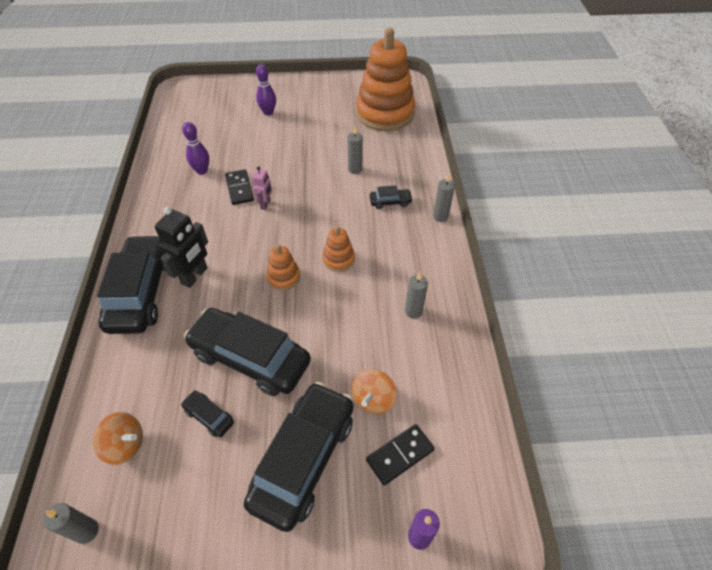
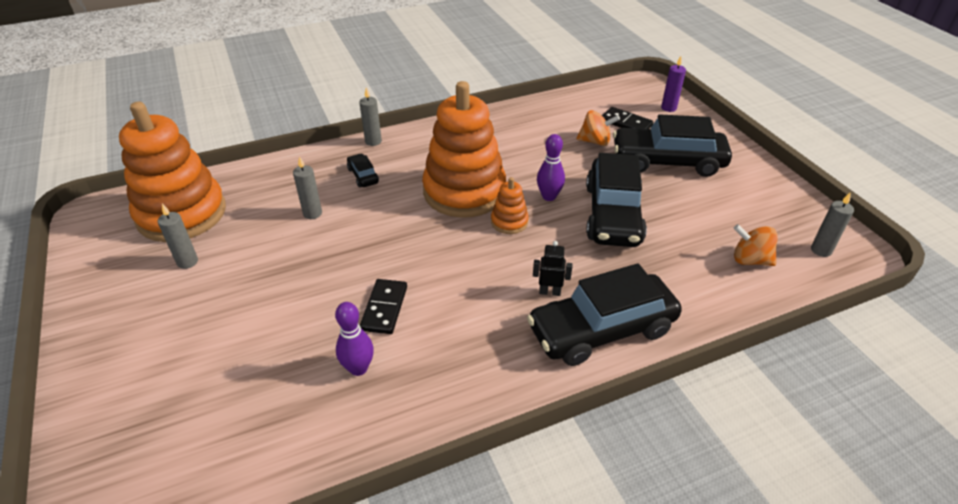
camera: 110 degrees left, 10 degrees down
orange spinning top [93,412,143,465] -> orange spinning top turned 60 degrees counterclockwise [734,224,778,266]
black robot [155,207,208,288] -> black robot [533,241,573,296], size x0.57
black car [181,390,234,437] -> none
black domino [225,169,254,205] -> black domino turned 45 degrees counterclockwise [360,279,407,334]
pink robot [252,166,272,210] -> none
purple bowling pin [256,64,276,116] -> purple bowling pin moved to [537,134,565,201]
orange stacking toy [322,226,355,272] -> orange stacking toy [422,81,506,218], size x2.32
grey candle [405,272,428,319] -> grey candle moved to [158,204,198,269]

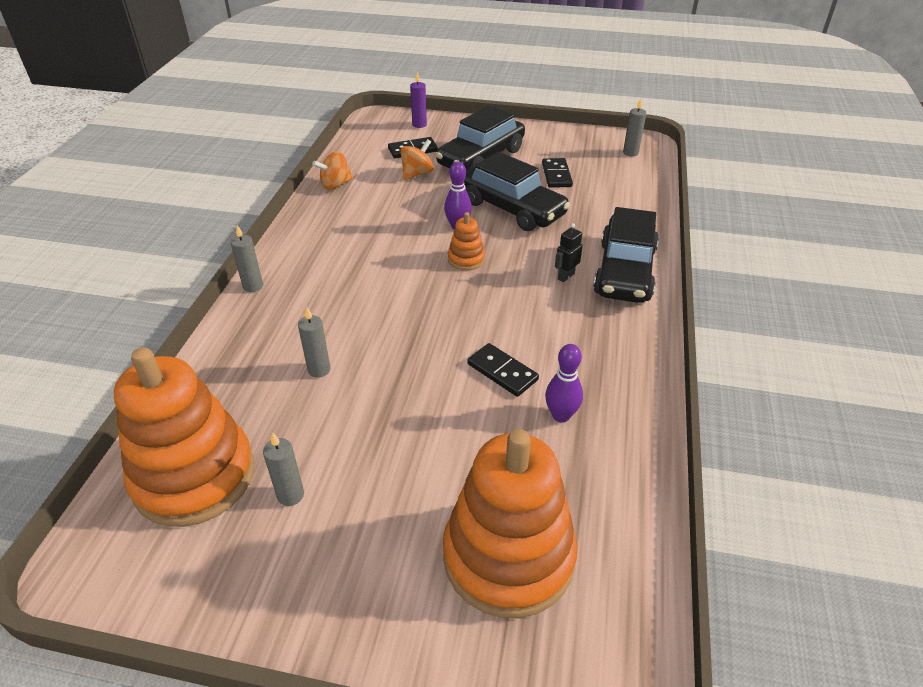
camera: 55 degrees left, 0 degrees up
black car [347,153,379,187] -> none
orange stacking toy [422,81,506,218] -> orange stacking toy moved to [443,429,577,618]
orange spinning top [734,224,778,266] -> orange spinning top moved to [312,151,353,190]
none -> black domino [542,158,573,188]

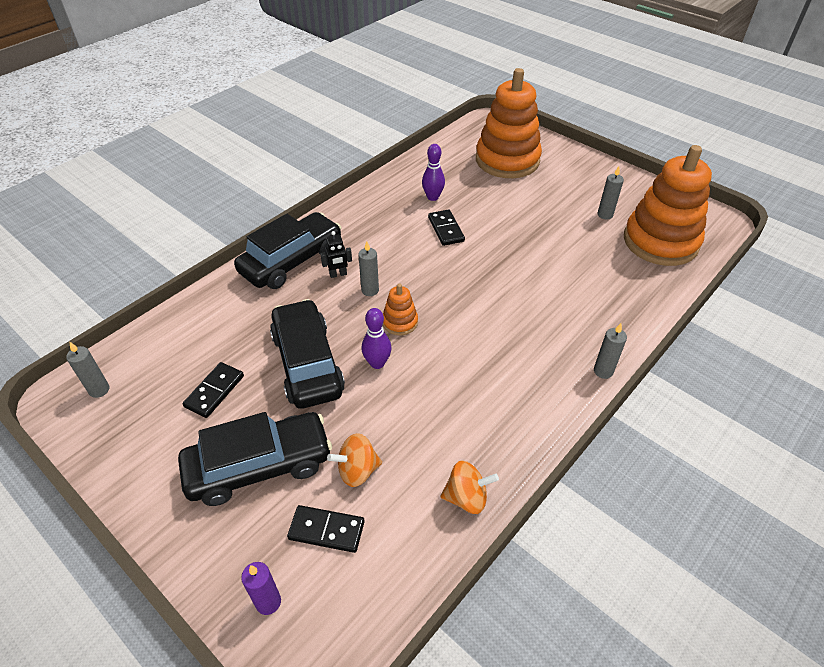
camera: 150 degrees left, 5 degrees up
grey candle [298,307,331,378] -> grey candle moved to [358,241,379,296]

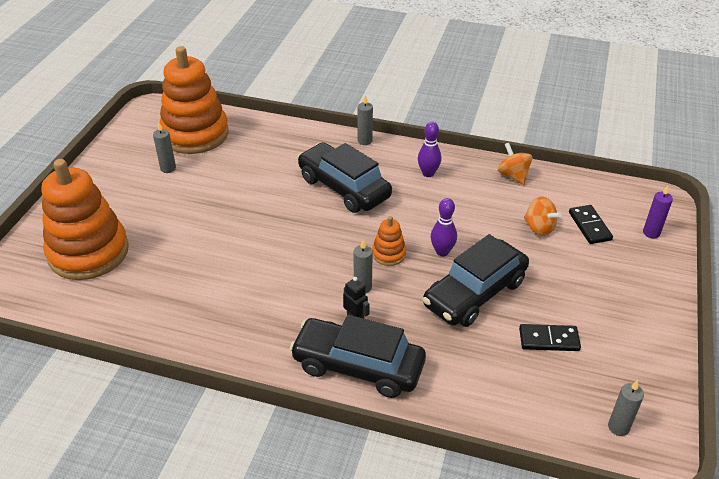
camera: 115 degrees left, 5 degrees down
black car [178,412,332,506] -> black car moved to [297,142,392,213]
purple bowling pin [422,144,445,201] -> purple bowling pin moved to [418,122,441,177]
black domino [428,210,465,246] -> none

